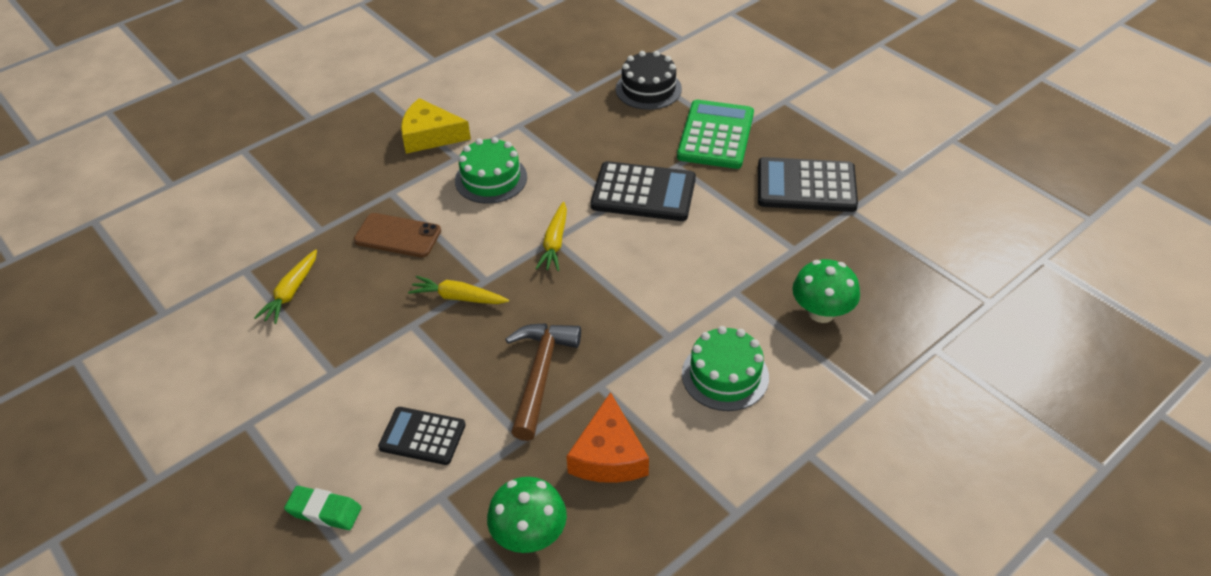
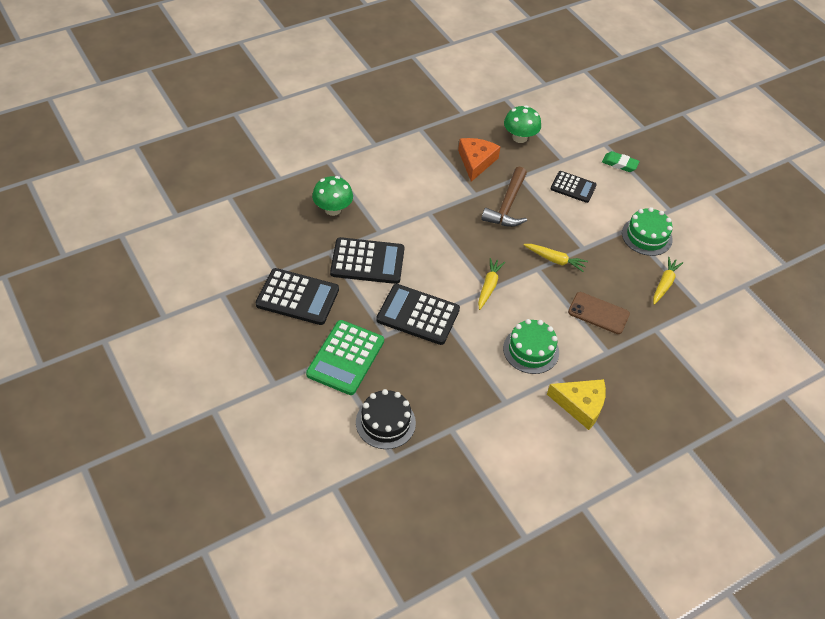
camera: 175 degrees left, 5 degrees up
green cake [682,326,769,411] -> green cake moved to [622,207,673,256]
none -> black calculator [330,237,404,284]

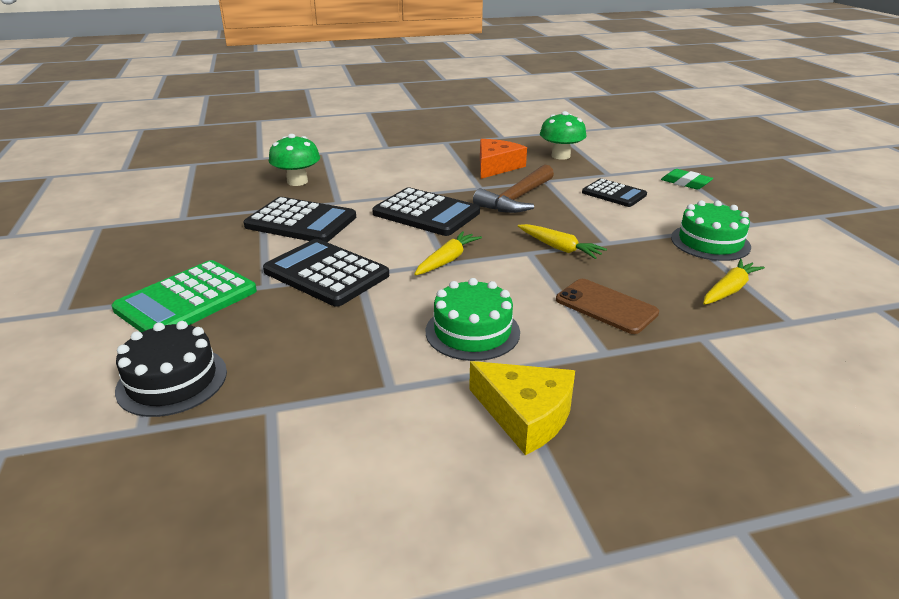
camera: 20 degrees right, 20 degrees down
black calculator [256,268,339,325] -> black calculator moved to [372,187,480,236]

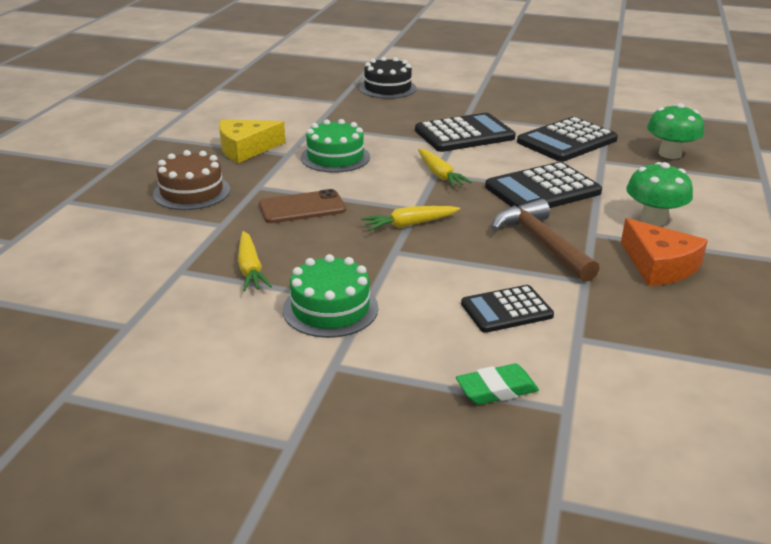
camera: 120 degrees right, 0 degrees up
green calculator [111,260,257,332] -> none
green mushroom [540,111,586,160] -> green mushroom moved to [626,162,693,226]
none -> brown cake [153,150,230,210]

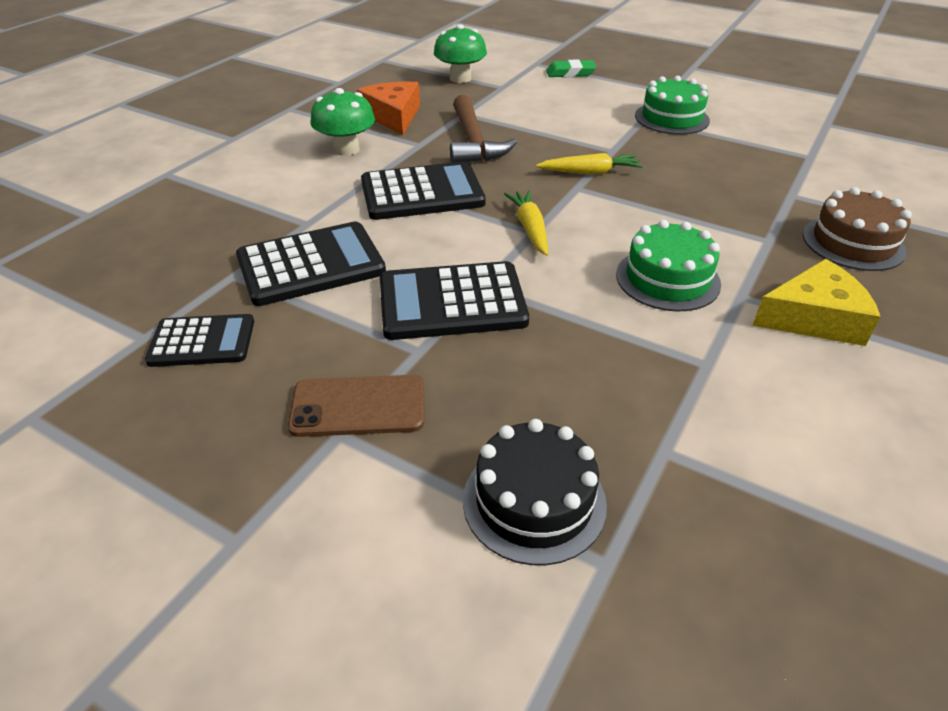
camera: 165 degrees left, 10 degrees up
yellow carrot [238,231,272,291] -> none
brown phone [259,189,346,223] -> brown phone moved to [288,375,424,437]
black calculator [461,285,554,333] -> black calculator moved to [145,314,254,367]
green mushroom [647,103,704,159] -> green mushroom moved to [434,24,487,83]

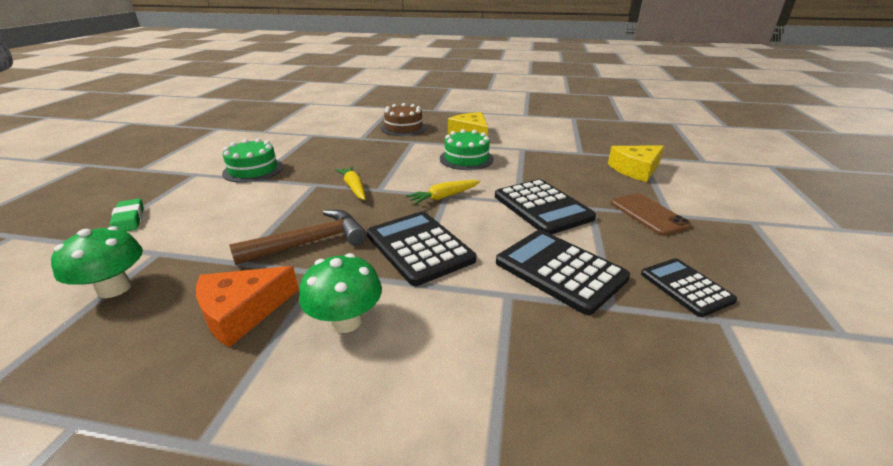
camera: 110 degrees left, 10 degrees down
black cake [463,419,607,565] -> yellow cheese [608,145,664,182]

